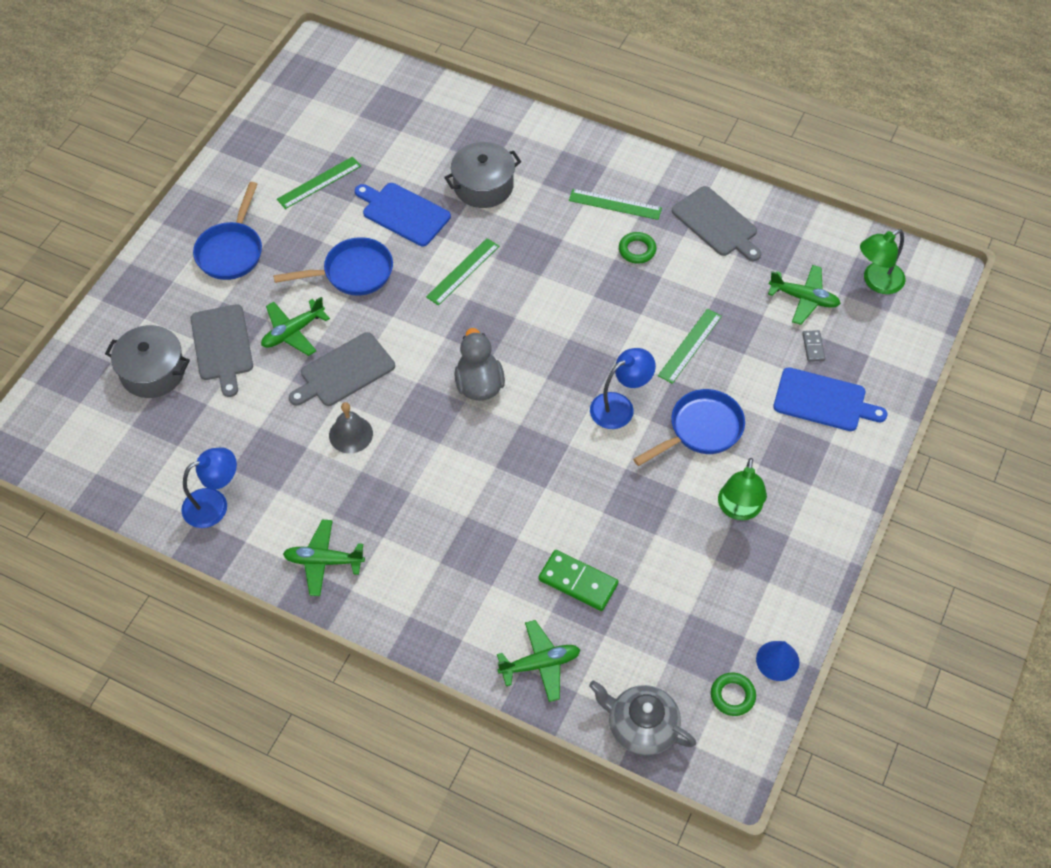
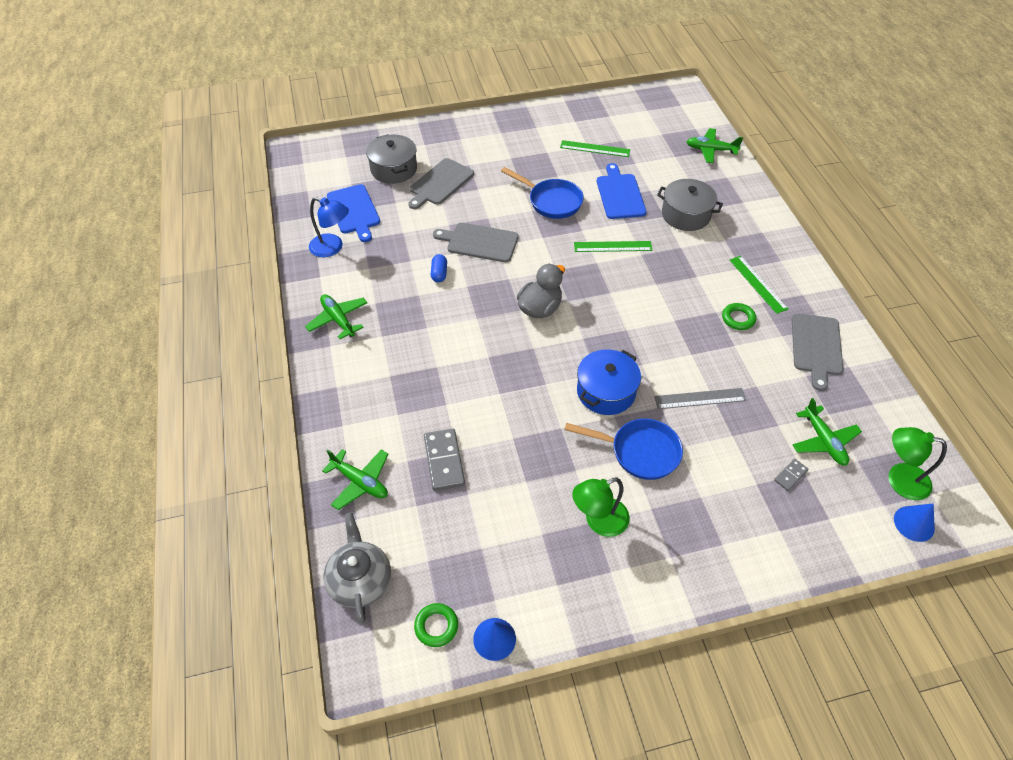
camera: 50 degrees right, 5 degrees down
blue pan [193,182,262,280] -> none
green plane [261,297,330,356] -> green plane moved to [686,128,743,163]
grey bell [329,402,373,453] -> blue capsule [431,254,447,282]
green domino [538,550,619,611] -> grey domino [424,429,465,491]
blue lamp [590,348,656,429] -> blue pot [577,349,641,415]
green ruler [658,309,722,384] -> grey ruler [654,388,746,409]
blue cutting board [773,367,888,431] -> blue cutting board moved to [327,184,380,242]
none -> blue cone [894,503,935,542]

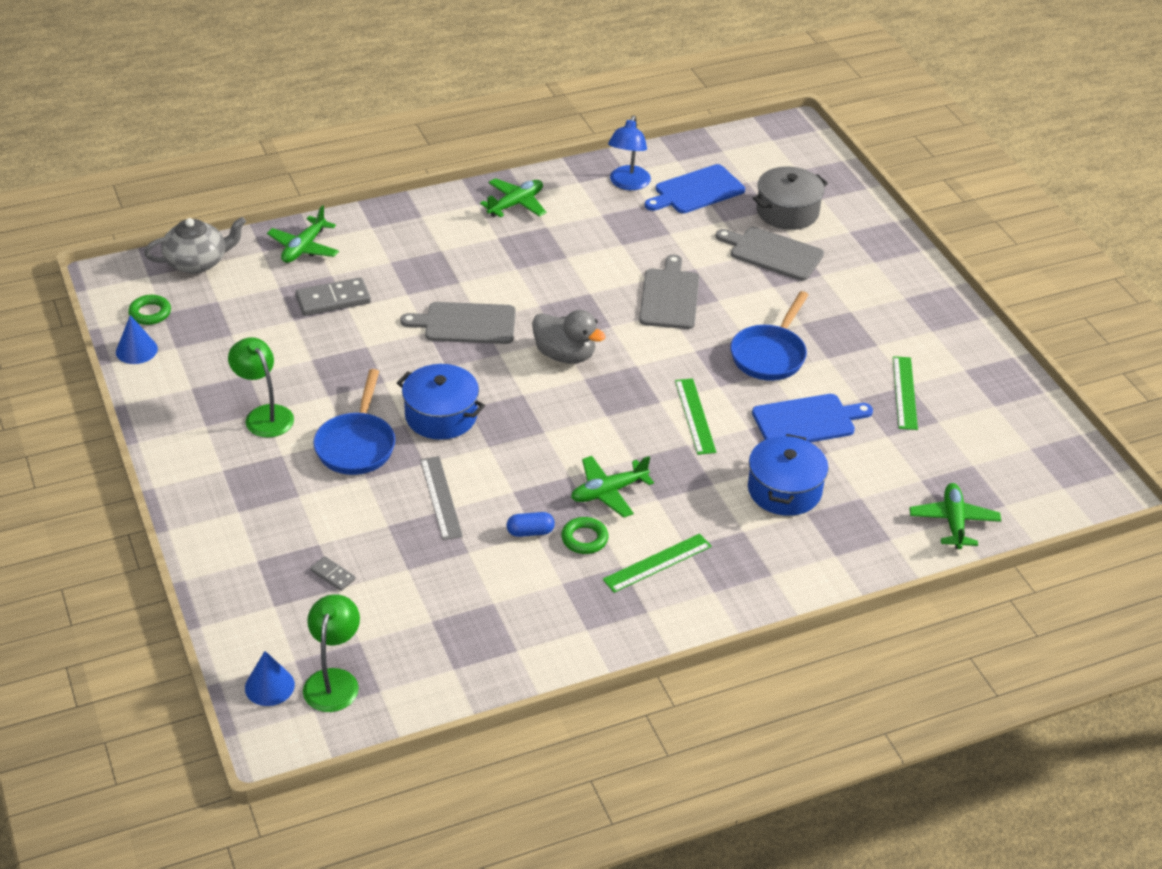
camera: 80 degrees right, 10 degrees down
blue capsule [431,254,447,282] -> blue capsule moved to [507,512,555,537]
grey pot [657,179,723,231] -> blue pot [748,434,829,516]
grey cutting board [792,313,844,391] -> grey cutting board moved to [400,302,516,344]
green plane [793,398,862,465] -> green plane moved to [571,456,654,518]

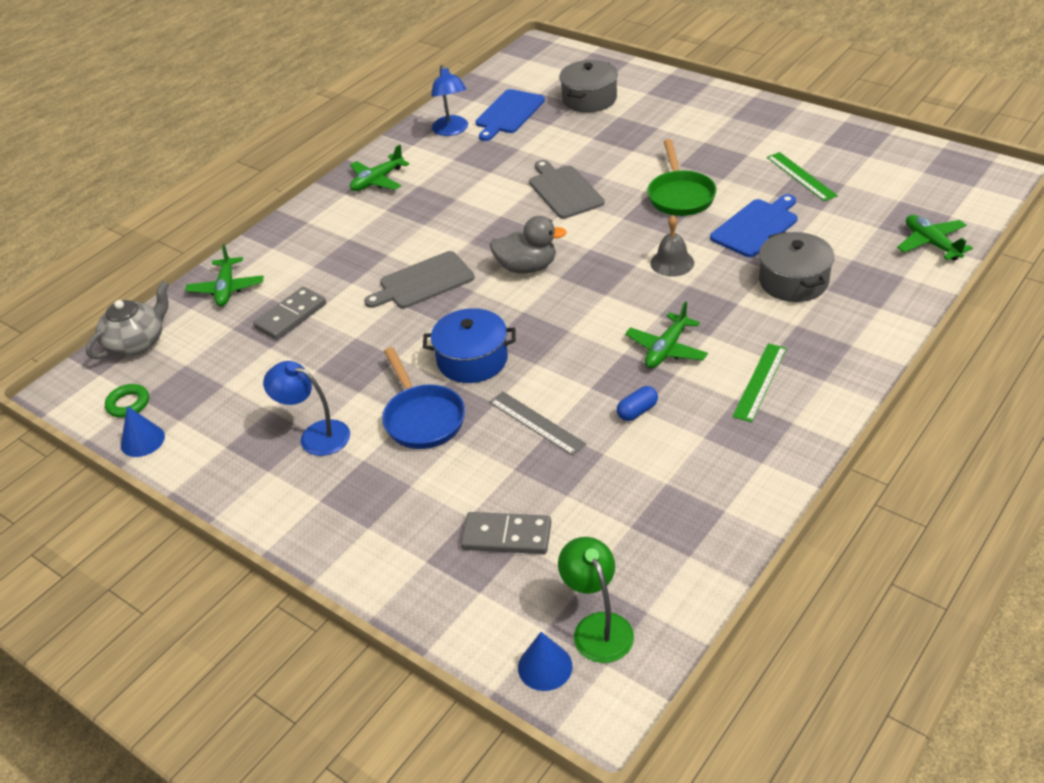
camera: 25 degrees left, 0 degrees up
green lamp [228,337,294,438] -> blue lamp [263,361,350,456]
grey domino [310,556,355,591] -> grey domino [461,512,551,554], size x1.88
green plane [480,178,546,218] -> green plane turned 150 degrees counterclockwise [350,145,409,191]
green ring [561,517,609,554] -> none
green ruler [675,378,716,455] -> grey bell [650,215,694,277]
grey cutting board [716,227,824,281] -> none
blue pan [731,291,808,381] -> green pan [647,139,717,216]
blue pot [748,434,829,516] -> grey pot [759,232,834,302]

